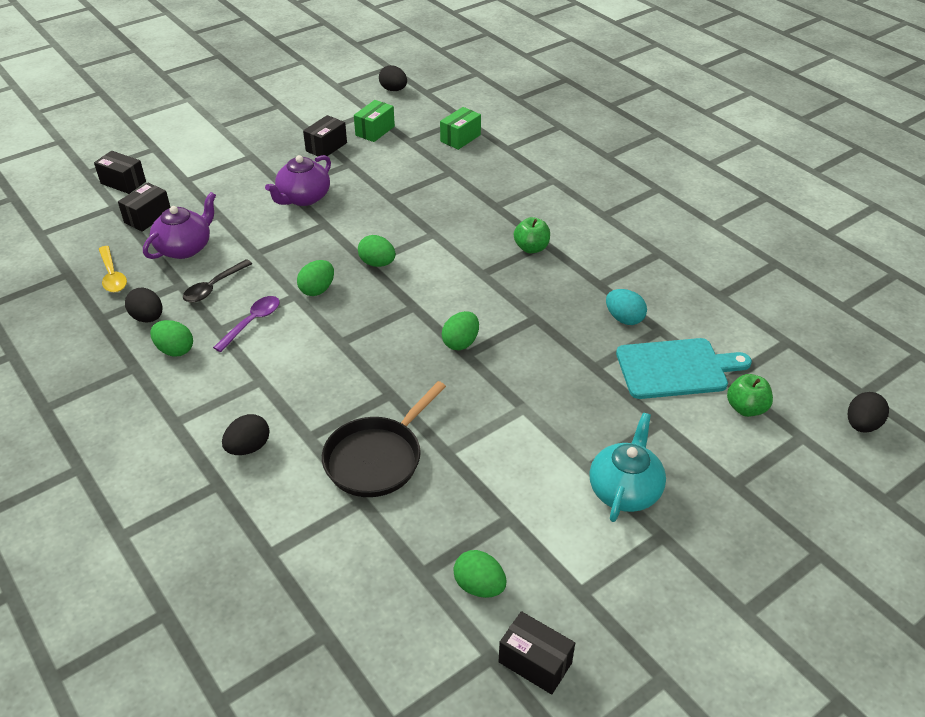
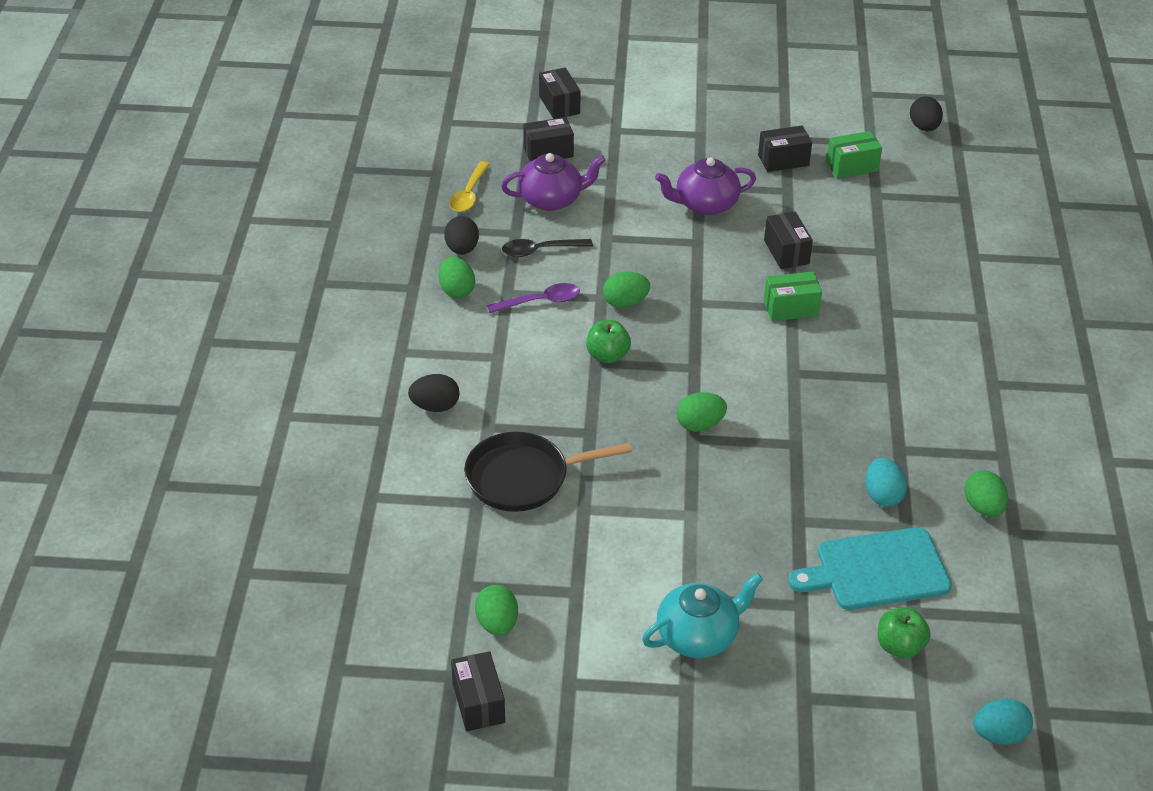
camera: 40 degrees right, 0 degrees up
green egg [358,235,396,267] -> green egg moved to [964,470,1008,517]
green box [440,107,481,150] -> green box moved to [764,272,822,321]
green apple [514,217,550,253] -> green apple moved to [586,320,631,363]
turquoise cutting board [616,338,752,399] -> turquoise cutting board turned 135 degrees clockwise [788,527,952,610]
black egg [848,392,889,432] -> turquoise egg [973,699,1033,745]
none -> black box [764,211,813,269]

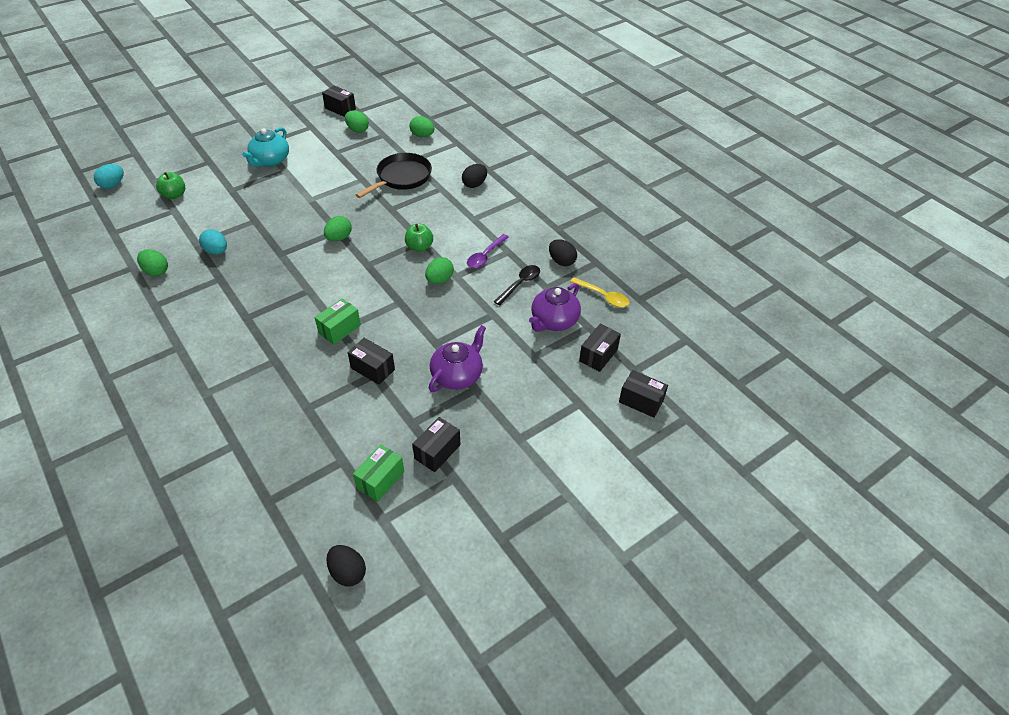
camera: 140 degrees right, 5 degrees up
green egg [439,257,475,298] -> green egg moved to [410,116,434,137]
yellow spoon [449,161,490,212] -> yellow spoon turned 150 degrees clockwise [570,277,629,307]
turquoise cutting board [788,527,952,610] -> none

